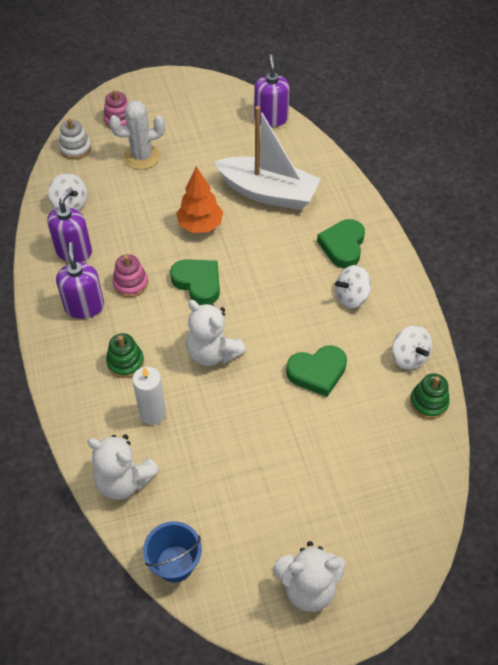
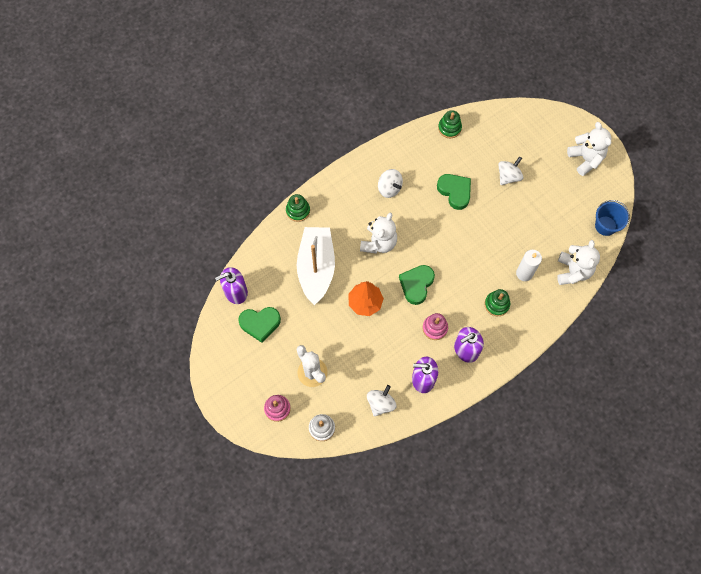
camera: 110 degrees left, 15 degrees up
white teddy bear [186,300,246,366] -> white teddy bear moved to [360,213,397,254]
green heart [317,219,365,268] -> green heart moved to [238,307,281,343]
white spinning top [392,325,432,370] -> white spinning top moved to [498,156,524,185]
none -> green stacking toy [286,194,310,222]

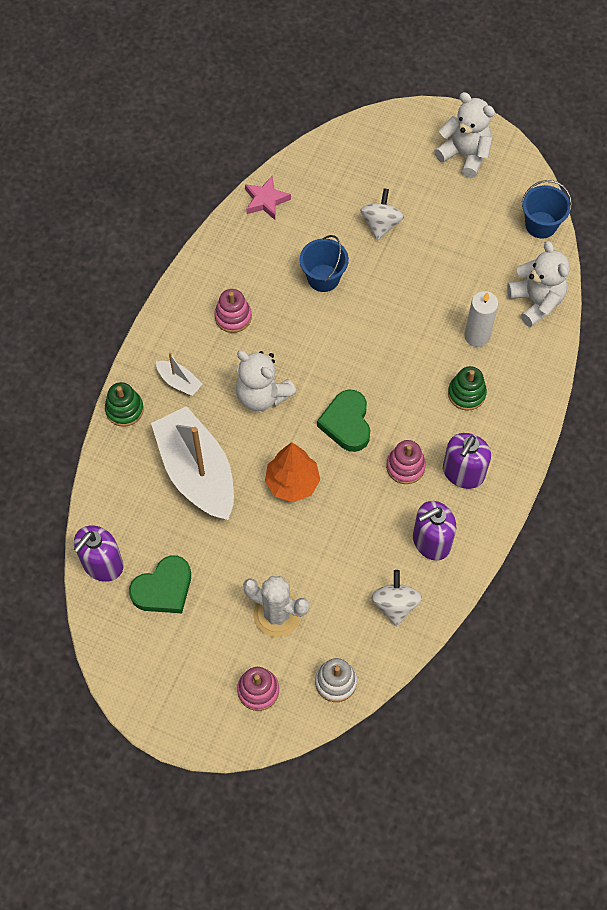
camera: 30 degrees left, 5 degrees down
white teddy bear [360,213,397,254] -> white teddy bear turned 135 degrees clockwise [236,351,297,411]
white spinning top [378,169,403,198] -> pink stacking toy [214,289,252,333]
green heart [437,174,471,210] -> blue bucket [300,235,349,292]
green stacking toy [438,110,462,138] -> pink star [245,176,291,220]
none -> white boat [156,353,203,396]

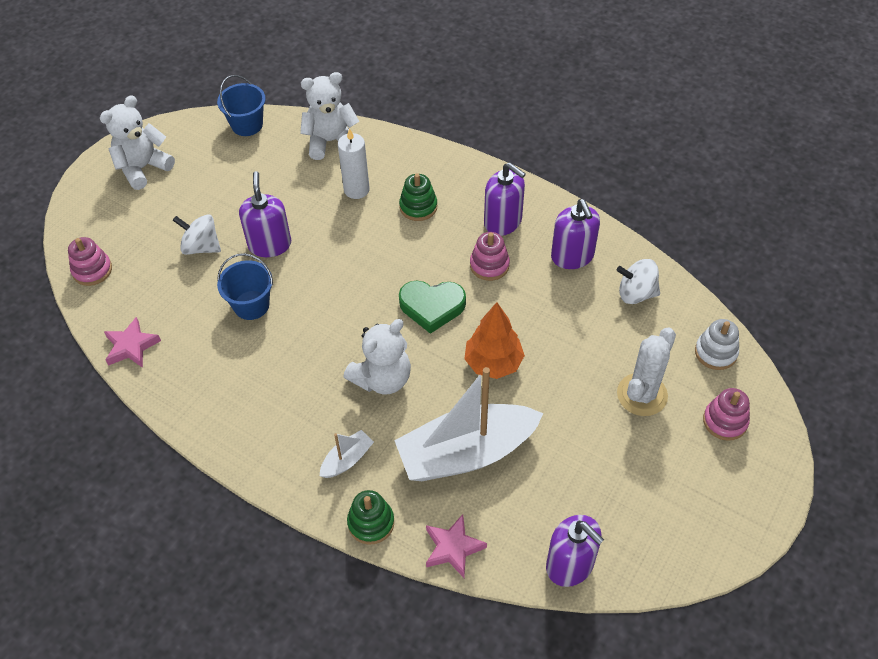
camera: 80 degrees left, 10 degrees down
green heart [129,555,191,613] -> none
pink stacking toy [214,289,252,333] -> pink stacking toy moved to [68,237,112,286]
none -> purple soap dispenser [239,171,291,257]
none -> pink star [426,514,487,578]

